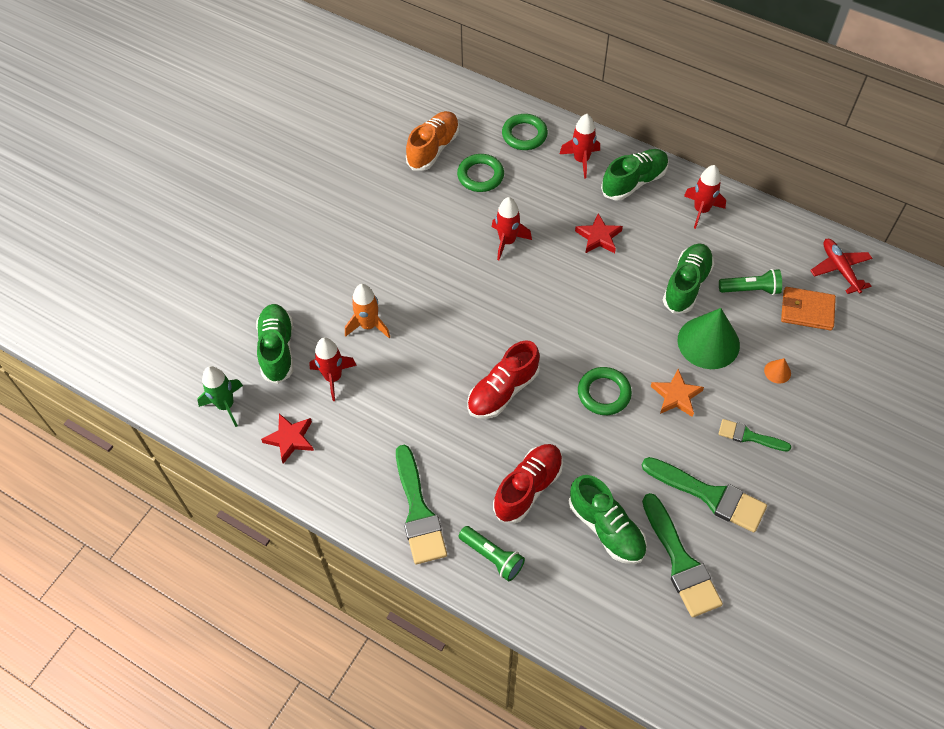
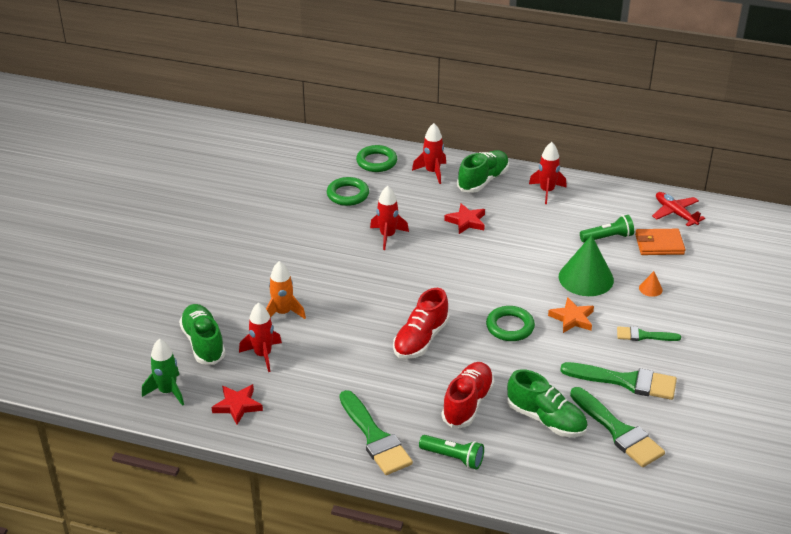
camera: 15 degrees left, 20 degrees down
orange shoe [406,111,459,171] -> none
green shoe [663,243,714,314] -> none

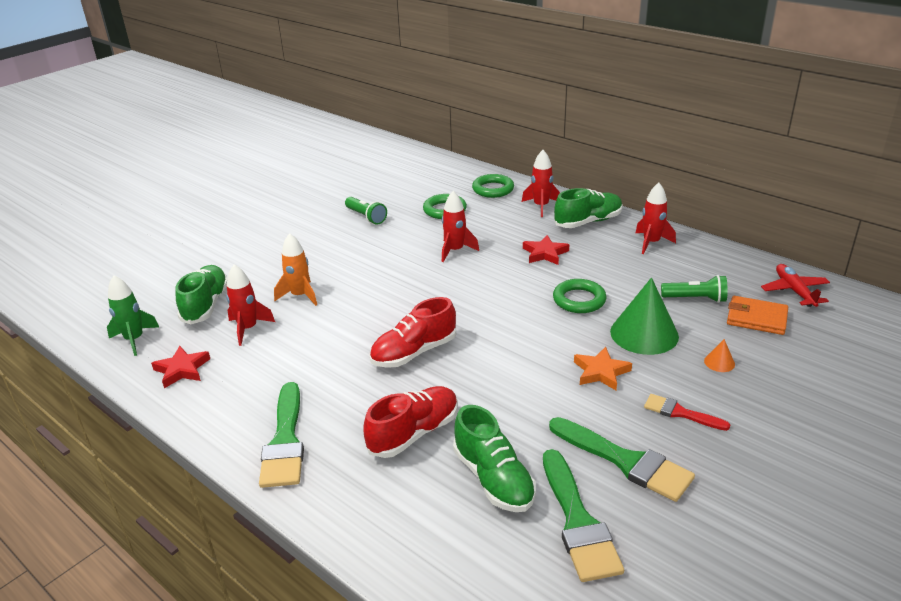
camera: 25 degrees right, 5 degrees down
green flashlight [419,435,484,470] -> green flashlight moved to [345,197,387,225]
green ring [486,306,535,341] -> green ring moved to [553,279,607,313]
green brush [617,326,681,341] -> red brush [644,394,730,431]

